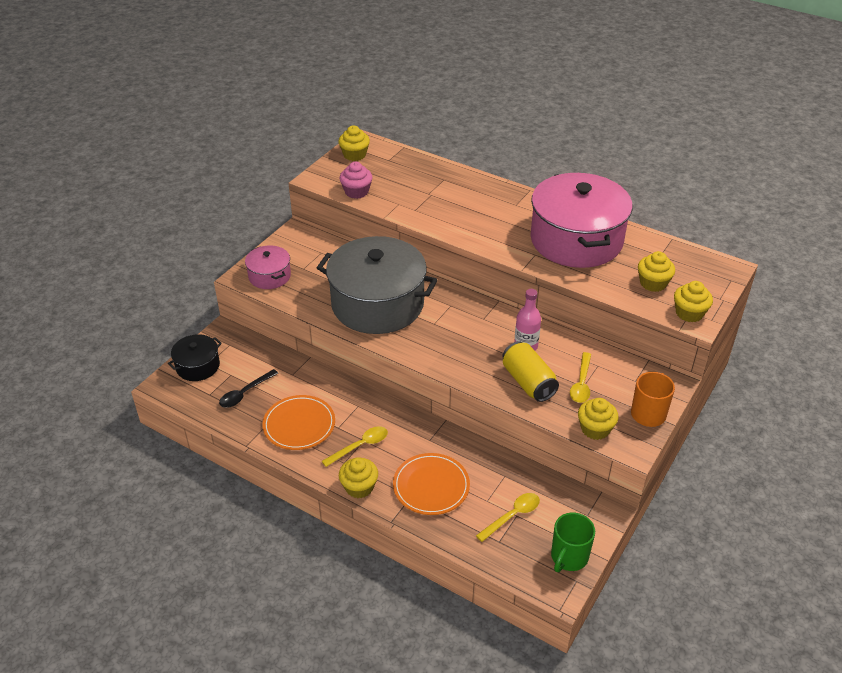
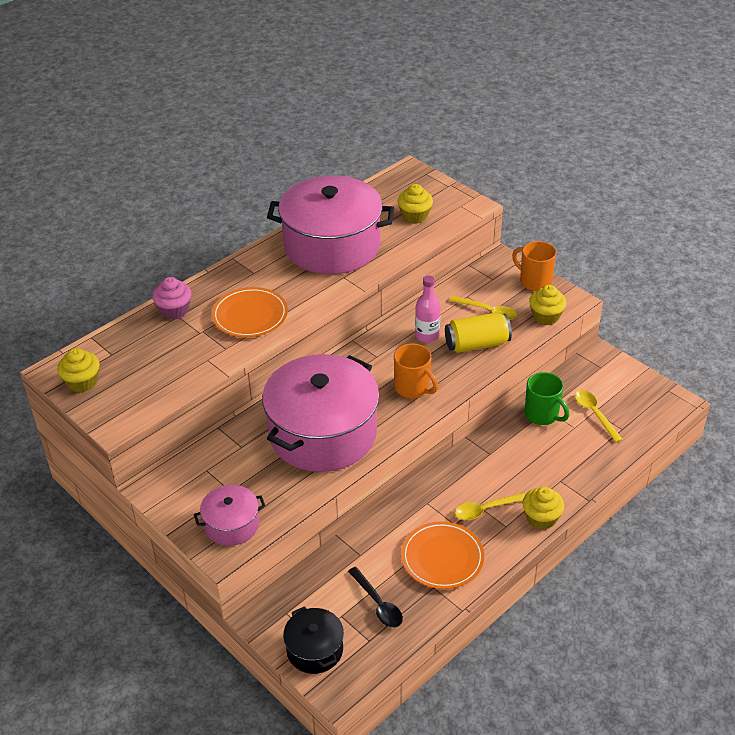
camera: 75 degrees left, 0 degrees up
grey pot [317,236,437,334] -> pink pot [262,354,379,472]
yellow spoon [322,426,388,467] -> yellow spoon turned 90 degrees counterclockwise [455,492,527,520]
pink cupcake [339,162,372,199] -> pink cupcake moved to [152,277,192,319]
orange plate [393,453,470,515] -> orange plate moved to [212,287,288,337]
green mug [551,513,595,572] -> green mug moved to [525,372,569,425]
yellow cupcake [674,281,713,323] -> none
none -> orange mug [394,344,438,398]

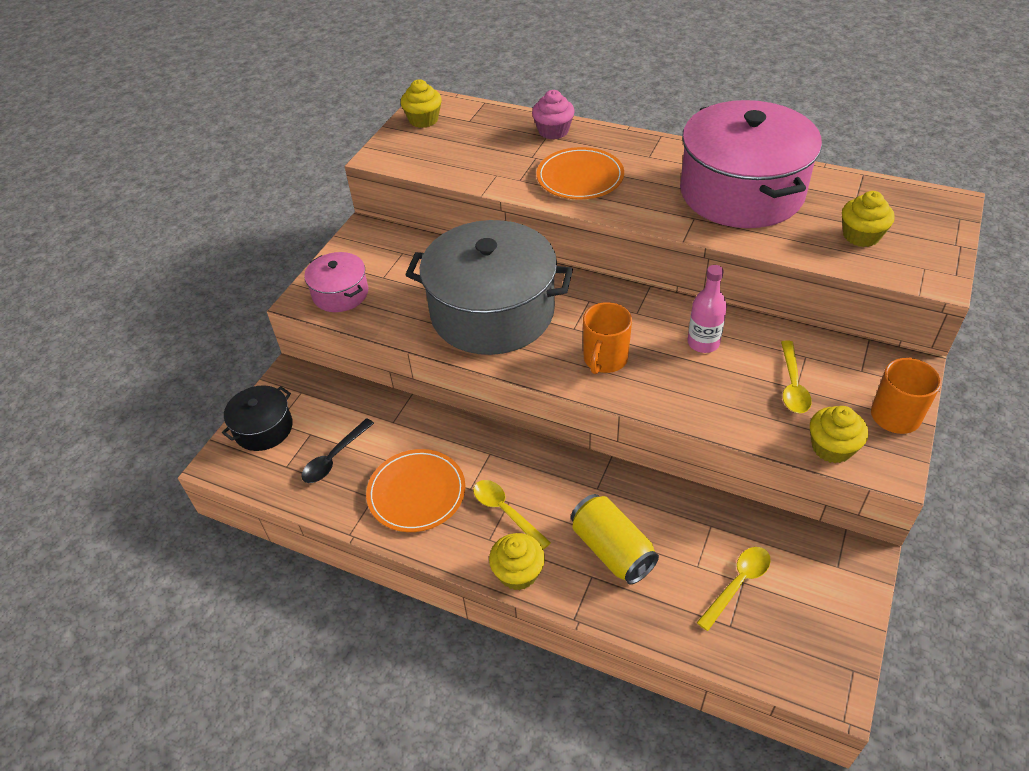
camera: 70 degrees right, 5 degrees up
pink pot [262,354,379,472] -> grey pot [405,220,573,355]
yellow can [445,313,512,353] -> yellow can moved to [571,494,659,584]
green mug [525,372,569,425] -> none

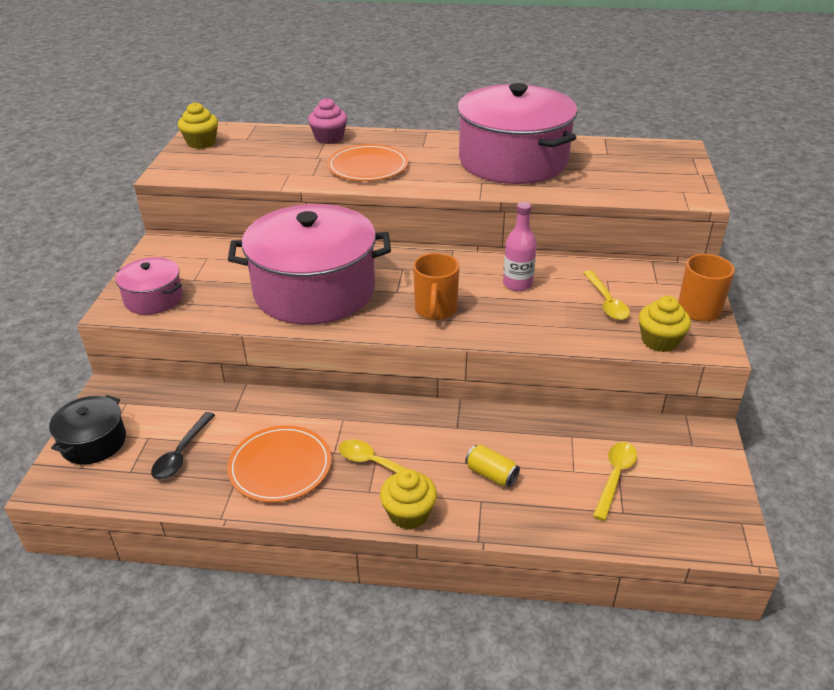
camera: 20 degrees left, 10 degrees down
grey pot [405,220,573,355] -> pink pot [228,204,391,325]
yellow can [571,494,659,584] -> yellow can [465,445,520,487], size x0.58
yellow cupcake [842,191,895,247] -> none

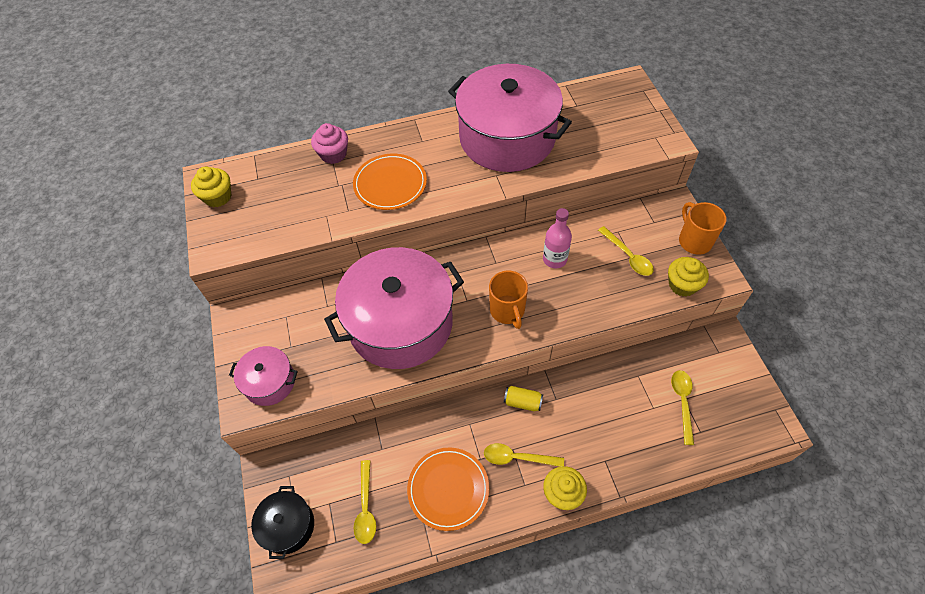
camera: 20 degrees left, 20 degrees up
black spoon [151,412,215,480] -> yellow spoon [353,460,376,544]
yellow can [465,445,520,487] -> yellow can moved to [504,386,543,411]

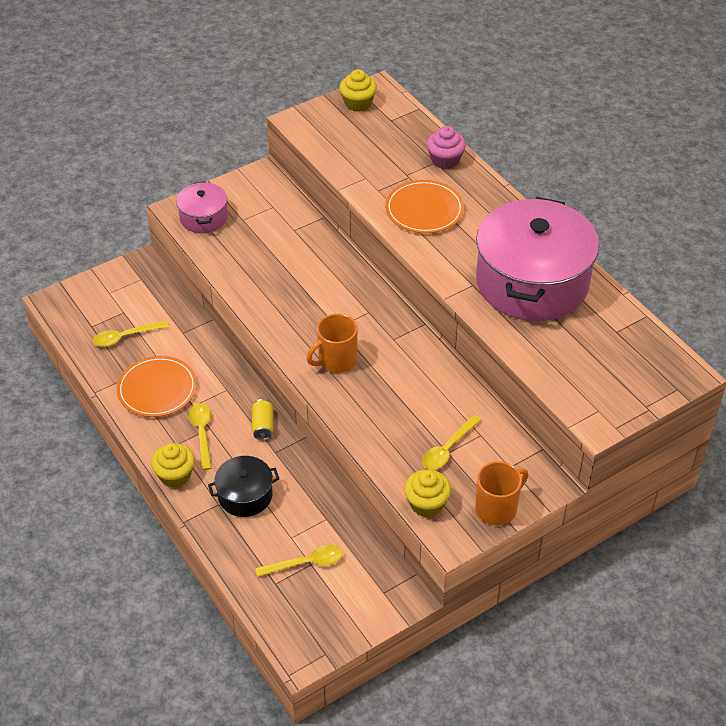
camera: 70 degrees right, 10 degrees down
black pot [251,486,314,559] -> black pot moved to [208,456,279,517]
pink pot [324,247,464,369] -> none
pink bottle [543,208,572,268] -> none

